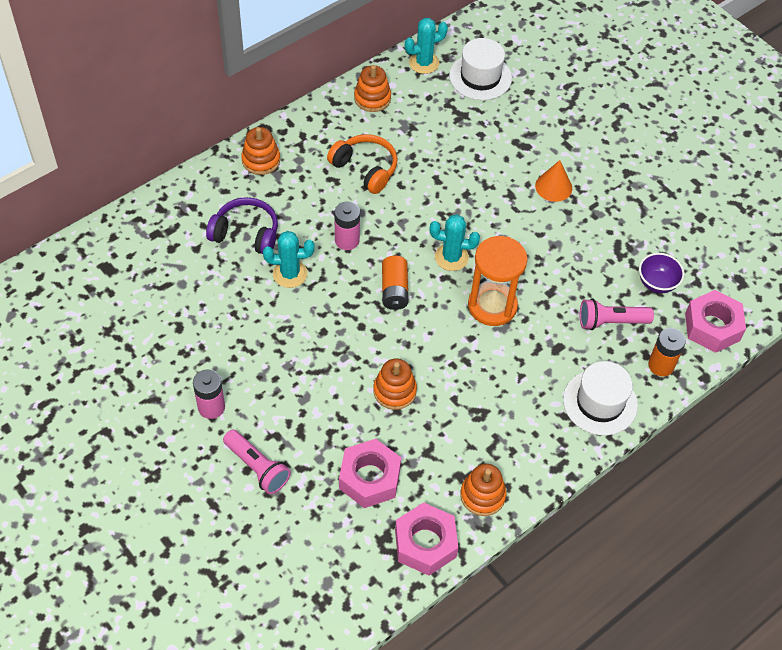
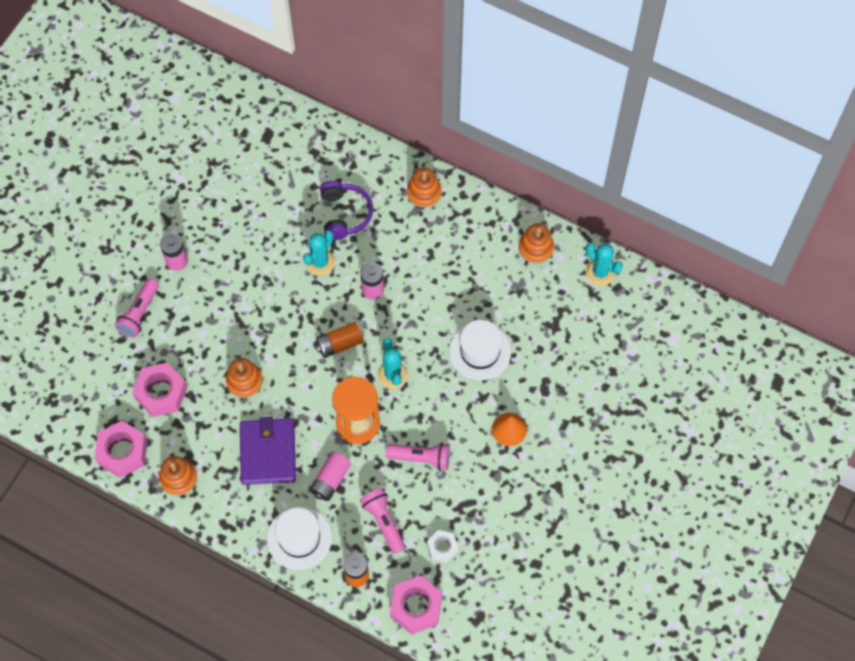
camera: 70 degrees right, 10 degrees up
turquoise cactus [263,231,315,288] -> turquoise cactus turned 60 degrees clockwise [303,230,335,276]
orange headphones [327,134,397,194] -> none
white hat [449,38,512,100] -> white hat moved to [449,320,511,381]
purple bowl [639,253,685,293] -> white nut [427,530,458,563]
none -> purple wallet [240,417,296,485]
none -> pink battery [310,452,351,501]
none -> pink flashlight [386,443,450,471]

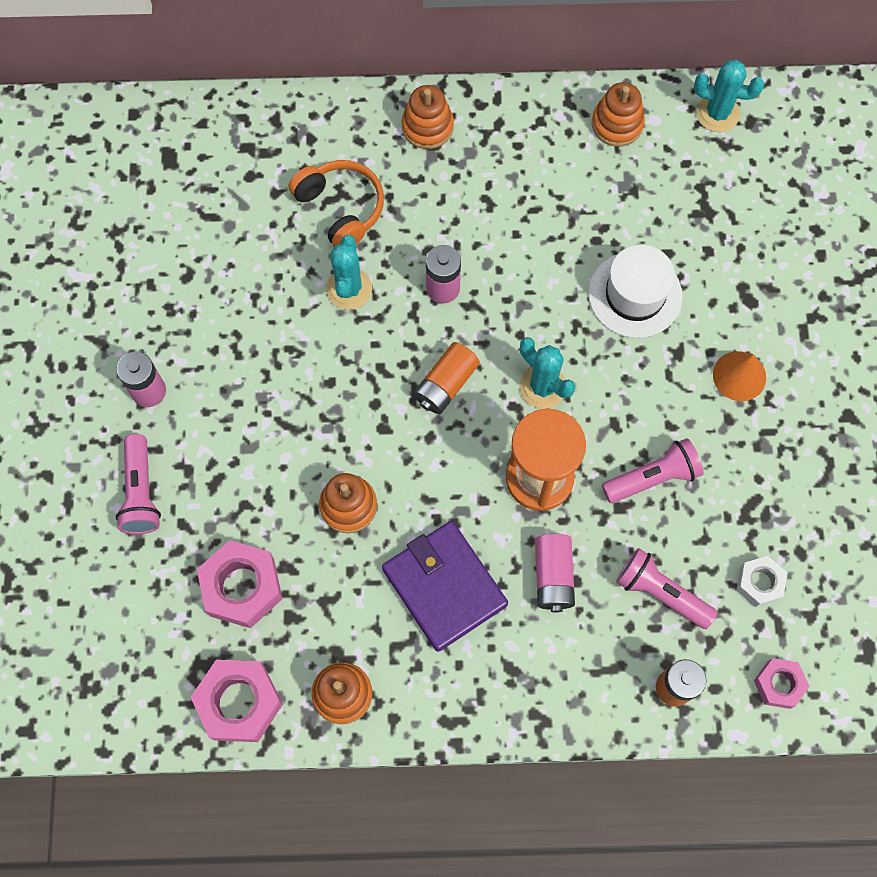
camera: 30 degrees left, 5 degrees up
white hat [267,506,332,570] -> none
purple headphones [320,181,373,240] -> orange headphones [289,160,384,247]
pink nut [390,575,442,634] -> pink nut [754,658,810,709], size x0.59

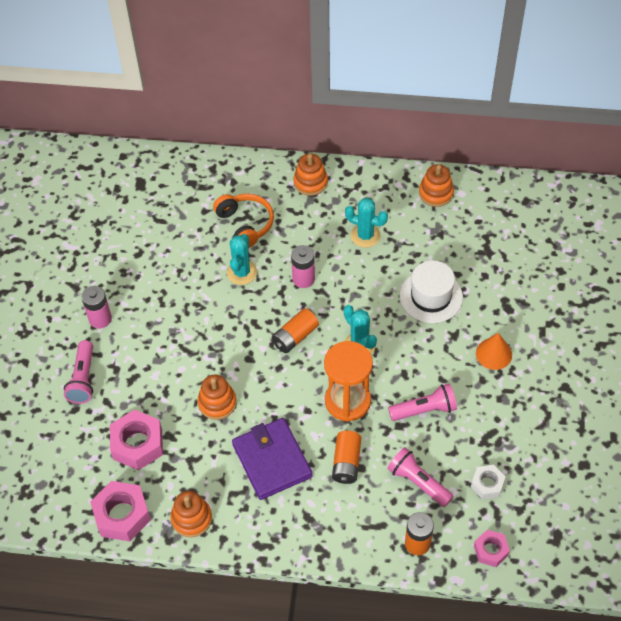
camera: 10 degrees right, 15 degrees down
pink battery [535,534,575,613] -> orange battery [332,431,361,484]
turquoise cactus [694,60,764,132] -> turquoise cactus moved to [345,198,388,248]

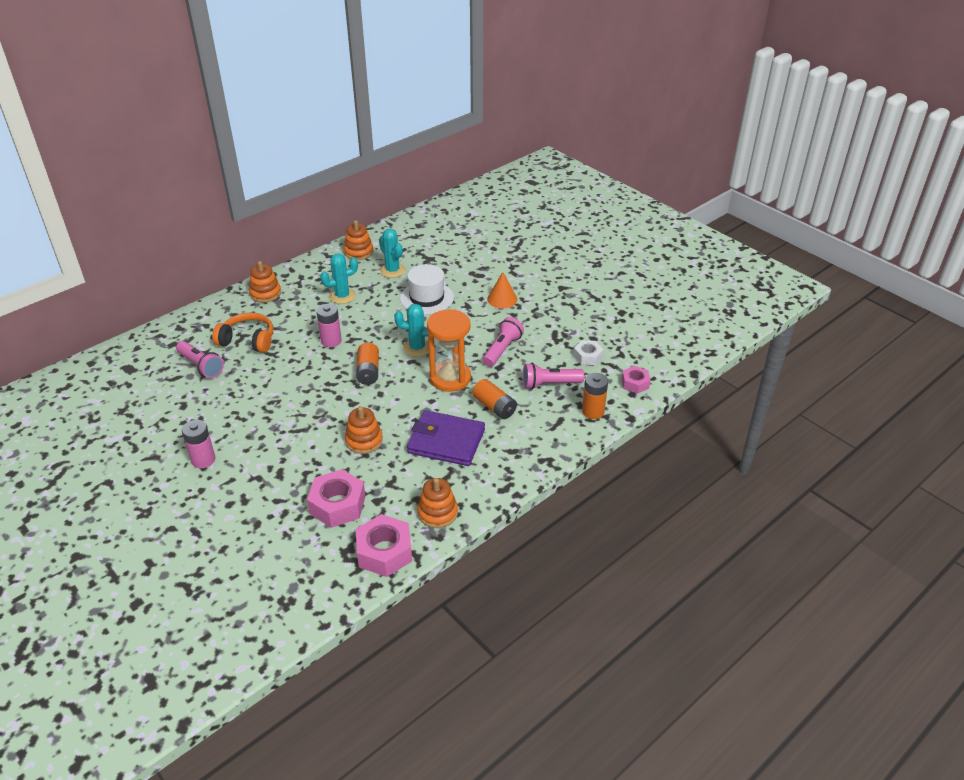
camera: 50 degrees left, 15 degrees down
pink flashlight [64,340,93,404] -> pink flashlight moved to [176,341,224,378]
turquoise cactus [227,234,257,285] -> turquoise cactus moved to [379,229,405,278]

